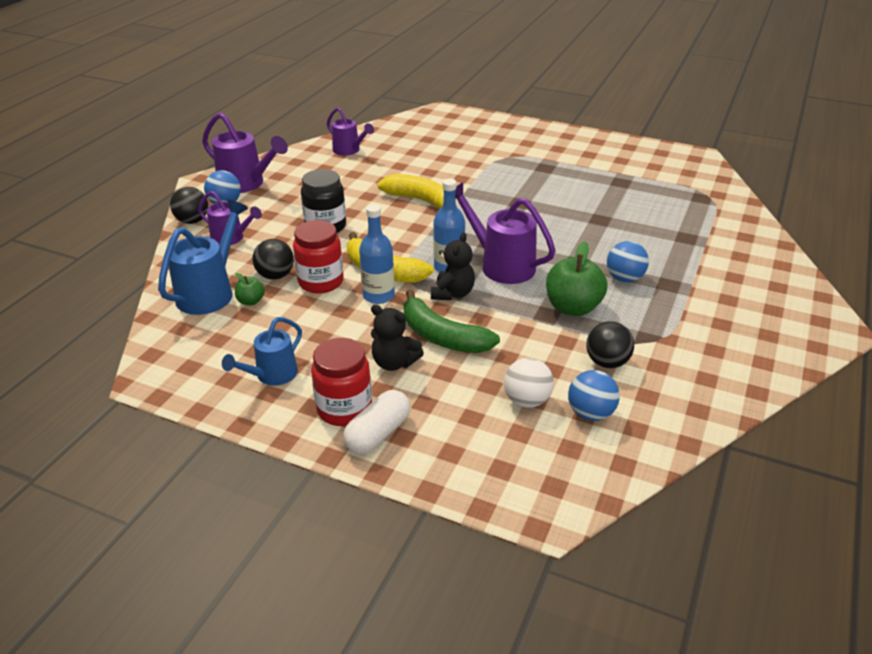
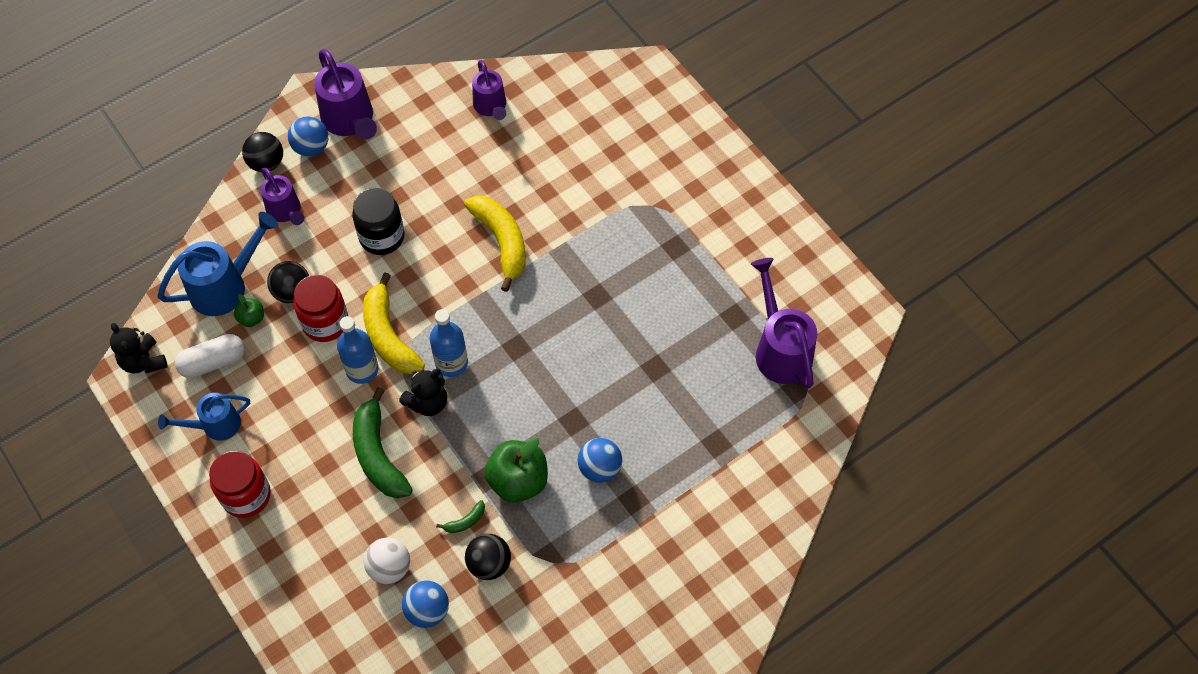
camera: 30 degrees right, 25 degrees up
white capsule [343,390,410,454] -> white capsule moved to [175,334,245,378]
black teddy bear [371,304,424,371] -> black teddy bear moved to [110,323,168,374]
purple watering can [455,183,556,284] -> purple watering can moved to [751,258,817,389]
none -> green banana [436,500,485,533]

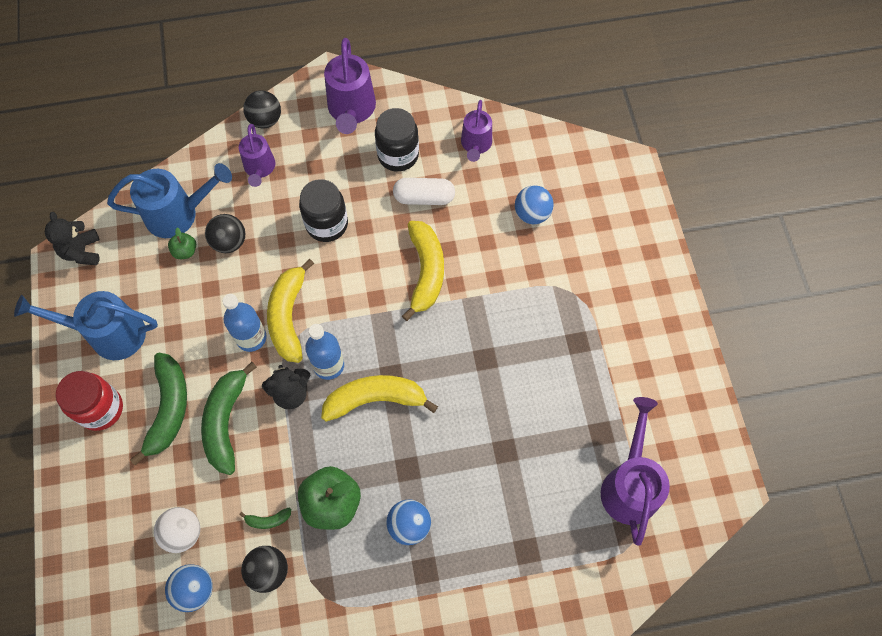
camera: 25 degrees right, 5 degrees up
blue watering can [158,393,250,441] -> blue watering can [14,291,158,360], size x1.57
white capsule [175,334,245,378] -> white capsule moved to [393,178,455,205]
blue ball [288,116,328,157] -> blue ball moved to [515,185,554,224]
red jar [293,275,348,342] -> none
none -> green banana [130,353,187,465]
none -> yellow banana [321,375,438,421]
none -> black jar [375,108,419,172]

